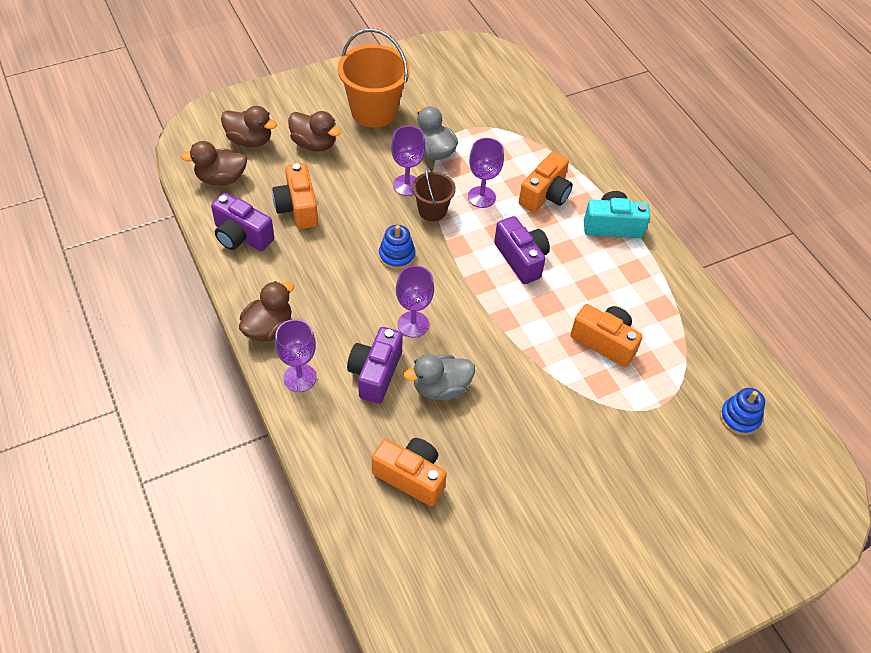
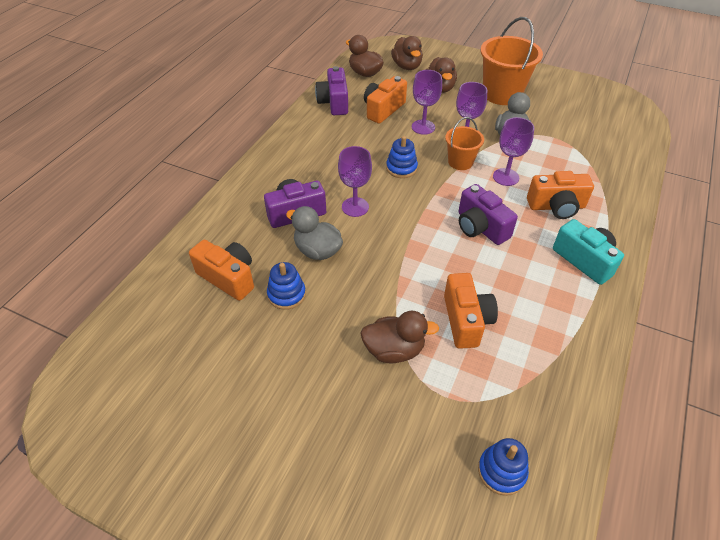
camera: 55 degrees right, 5 degrees down
brown duck [239,281,294,342] -> brown duck moved to [360,311,439,363]
purple goblet [275,319,316,392] -> purple goblet moved to [412,70,442,135]
orange camera [372,438,447,506] -> orange camera turned 45 degrees counterclockwise [189,240,254,301]
brown bucket [412,166,456,222] -> orange bucket [445,117,484,170]
purple camera [494,216,550,284] -> purple camera turned 120 degrees clockwise [458,184,518,245]
none -> blue stacking toy [267,262,306,310]

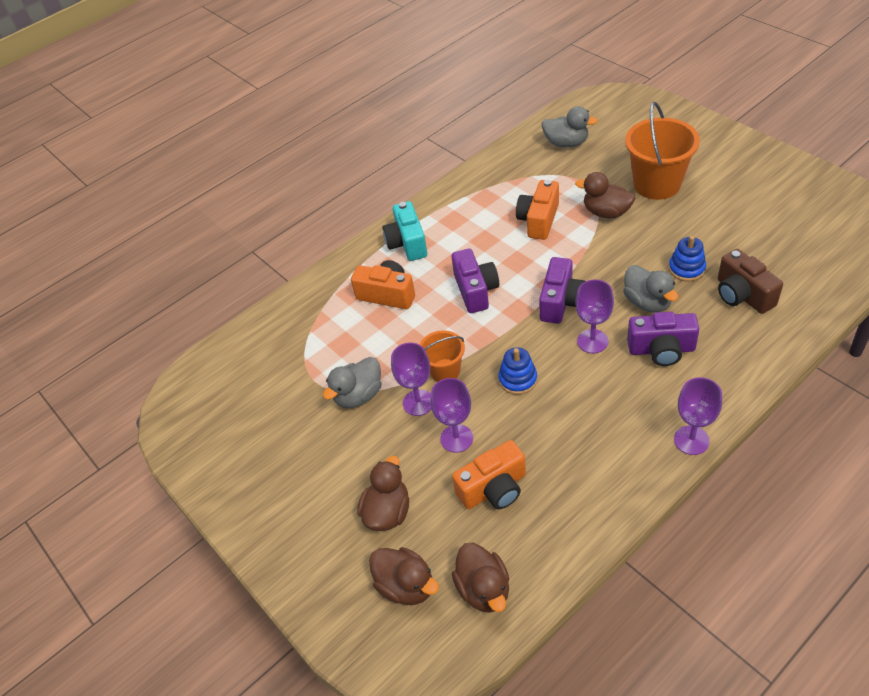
camera: 150 degrees left, 0 degrees up
orange camera [189,240,254,301] -> brown camera [718,249,783,314]
purple camera [315,66,348,115] -> purple camera moved to [539,257,585,324]
brown duck [391,36,423,70] -> brown duck turned 120 degrees clockwise [369,547,439,605]
blue stacking toy [478,438,529,496] -> grey duck [542,106,598,147]
orange bucket [480,17,543,105] -> orange bucket moved to [625,102,700,200]
purple goblet [493,117,534,186] -> purple goblet moved to [674,377,722,455]

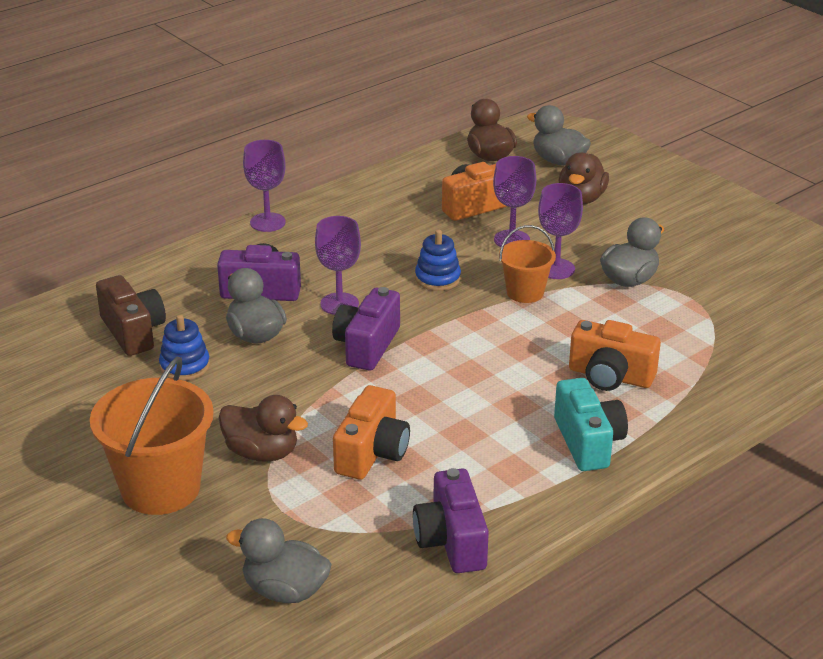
camera: 175 degrees right, 15 degrees down
brown duck [369,547,439,605] -> grey duck [527,105,591,166]
purple camera [452,249,499,313] -> purple camera moved to [413,468,489,573]

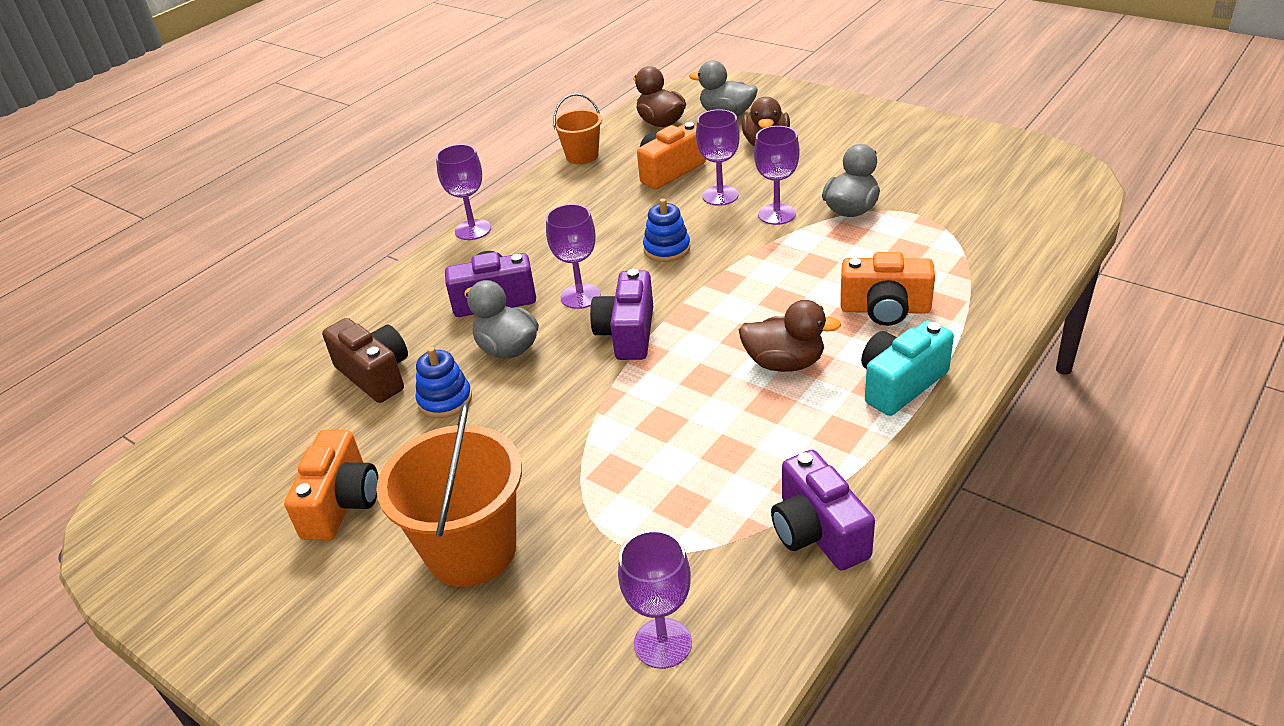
camera: 10 degrees left, 5 degrees up
brown duck [219,395,308,462] -> brown duck moved to [739,300,841,372]
grey duck [226,518,332,603] -> purple goblet [618,530,692,669]
orange camera [333,385,410,480] -> orange camera moved to [284,430,378,541]
orange bucket [499,225,556,303] -> orange bucket moved to [553,93,602,164]
turquoise camera [554,378,628,471] -> turquoise camera turned 105 degrees counterclockwise [861,320,954,416]

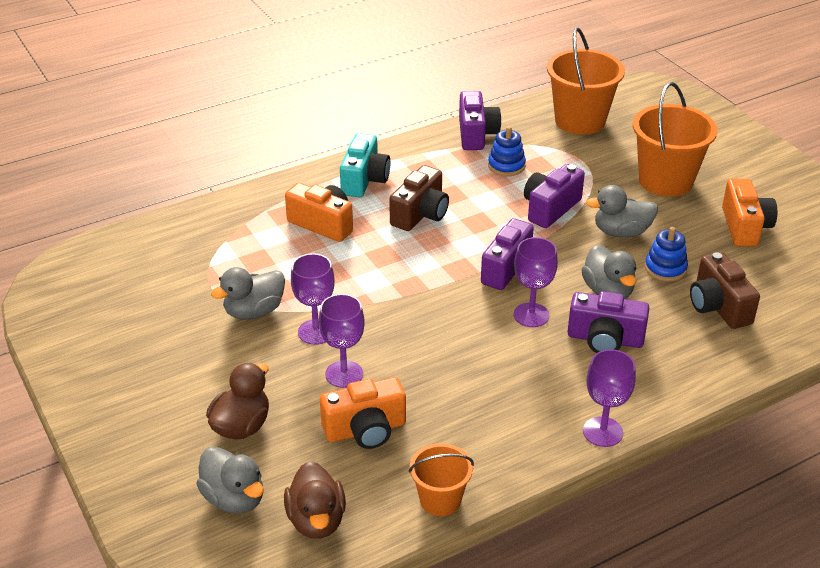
camera: 160 degrees left, 0 degrees up
orange camera [284,430,378,541] -> orange camera turned 150 degrees clockwise [722,179,777,247]
purple goblet [618,530,692,669] -> orange bucket [547,27,625,135]
blue stacking toy [643,198,690,262] -> blue stacking toy moved to [488,126,526,176]
brown duck [739,300,841,372] -> brown camera [389,165,449,231]
turquoise camera [861,320,954,416] -> turquoise camera turned 60 degrees counterclockwise [340,133,390,197]
none -> purple camera [524,164,585,228]
none -> grey duck [586,185,658,238]

